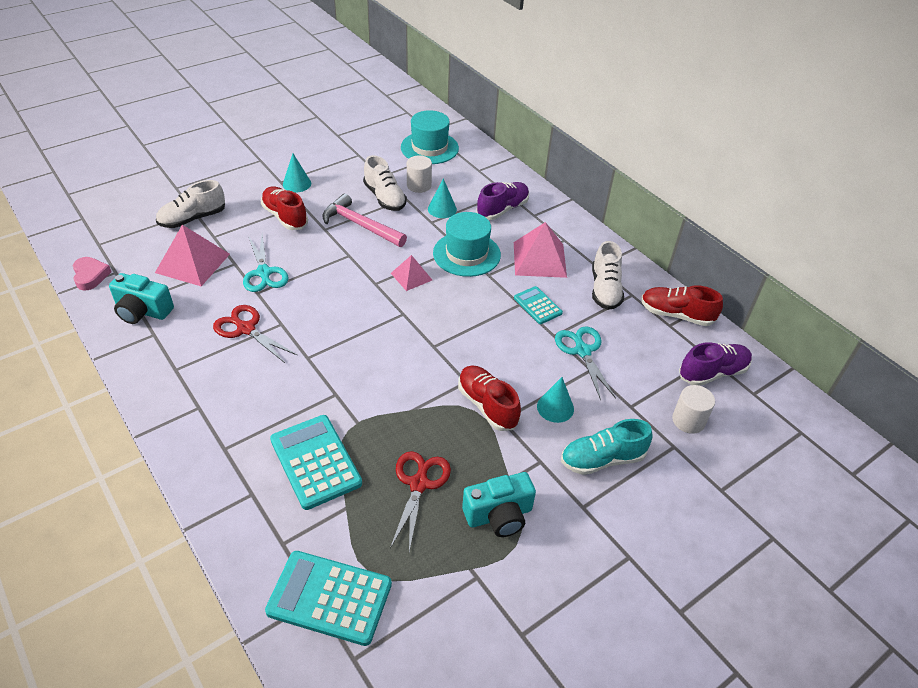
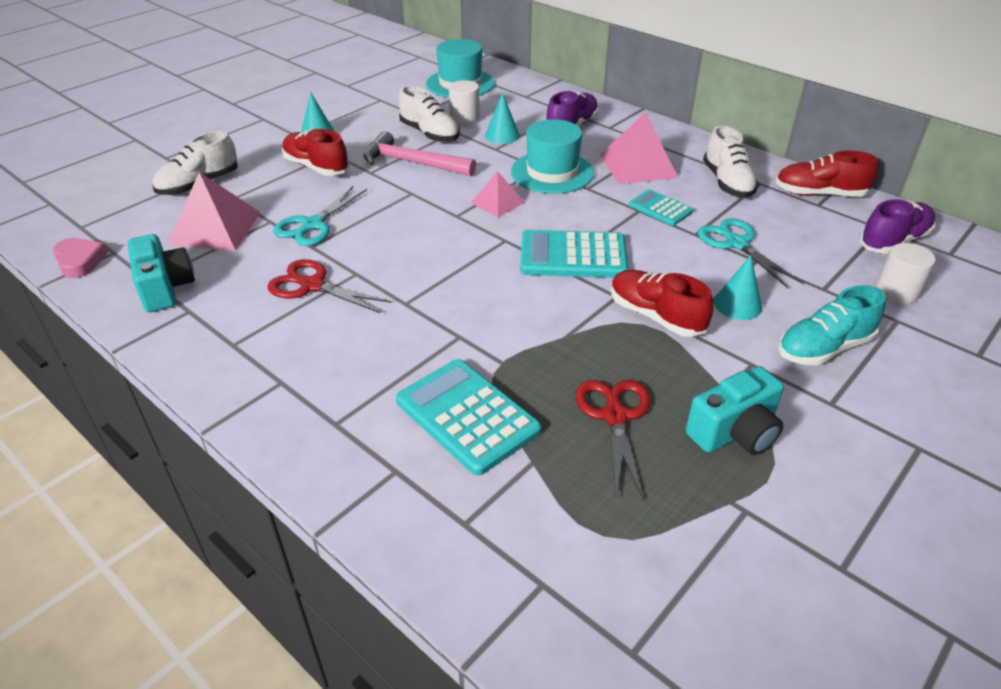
camera: 10 degrees left, 5 degrees down
turquoise camera [109,273,174,324] -> turquoise camera turned 120 degrees counterclockwise [128,234,195,312]
turquoise scissors [243,235,289,292] -> turquoise scissors turned 60 degrees clockwise [273,186,367,246]
turquoise calculator [265,551,392,646] -> turquoise calculator moved to [520,230,629,278]

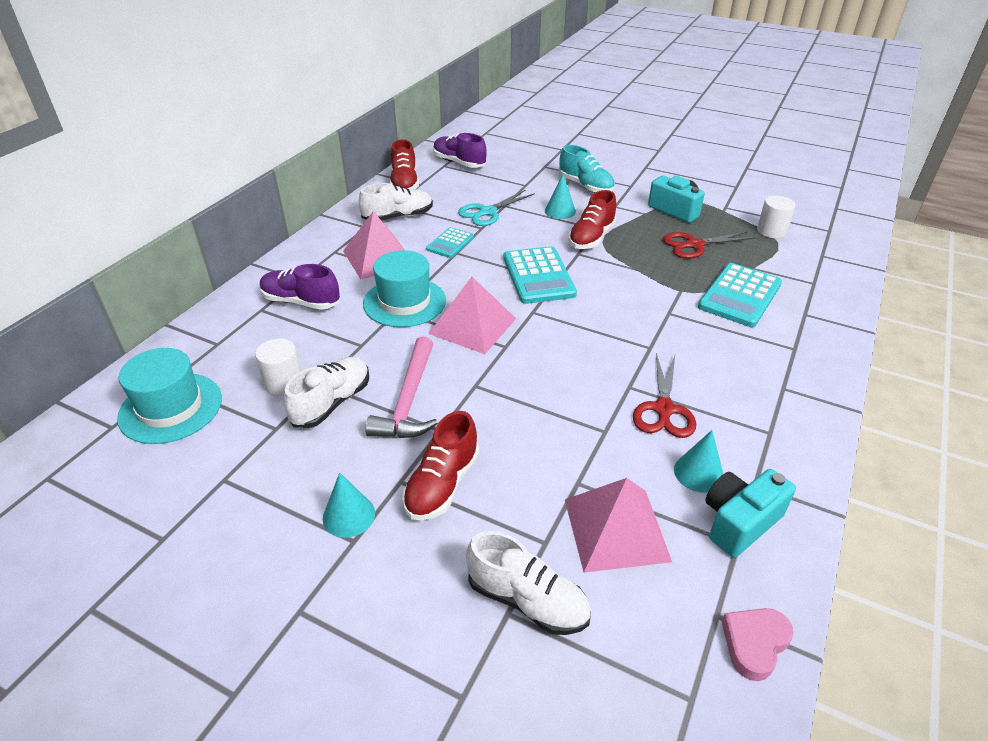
camera: 105 degrees left, 0 degrees up
turquoise scissors [273,186,367,246] -> none
pink pyramid [471,171,525,217] -> pink pyramid [428,277,516,354], size x1.71
turquoise cone [485,93,520,144] -> turquoise cone moved to [674,430,723,493]
white cylinder [876,243,936,304] -> white cylinder moved to [757,196,795,238]

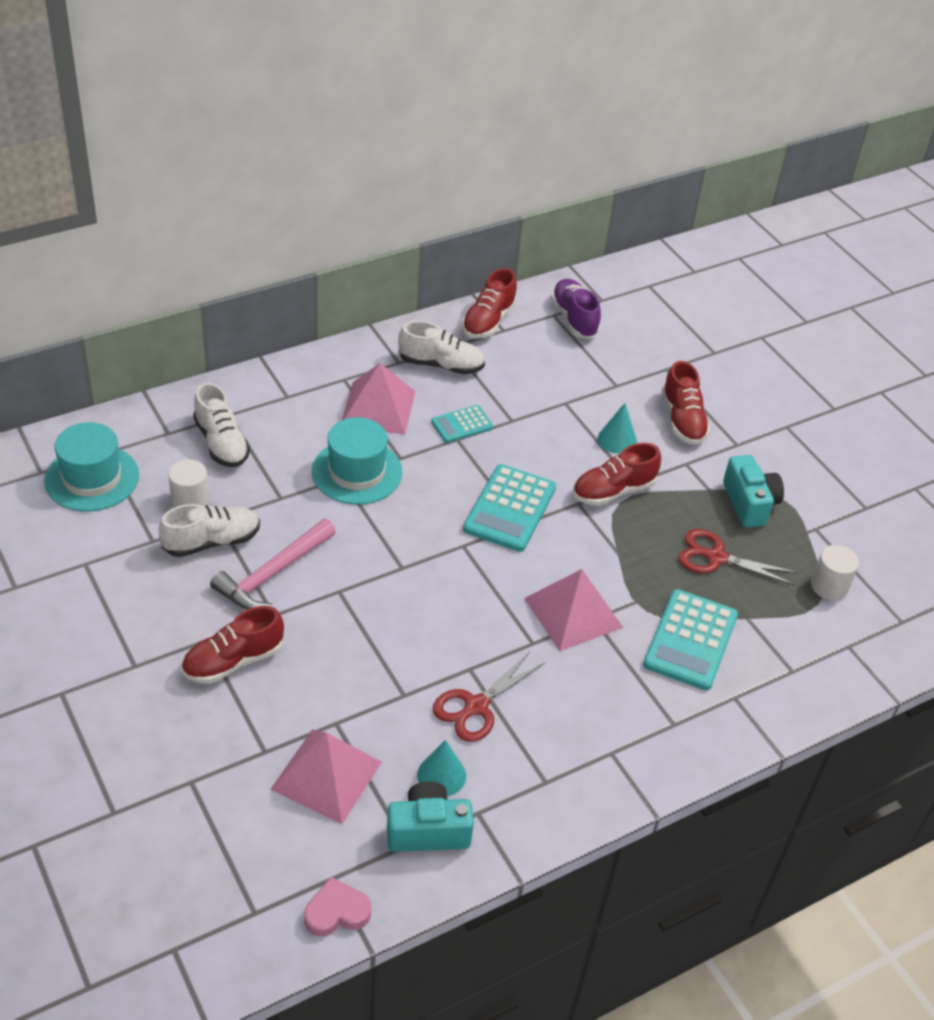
camera: 30 degrees right, 5 degrees up
purple shoe [260,264,340,310] -> none
turquoise cone [323,472,375,538] -> none
pink pyramid [428,277,516,354] -> pink pyramid moved to [524,569,623,651]
turquoise scissors [458,190,535,226] -> none
white shoe [466,531,591,635] -> white shoe moved to [193,383,250,467]
turquoise shoe [559,145,615,193] -> red shoe [662,361,710,445]
turquoise calculator [698,263,782,327] -> turquoise calculator turned 45 degrees counterclockwise [643,589,738,690]

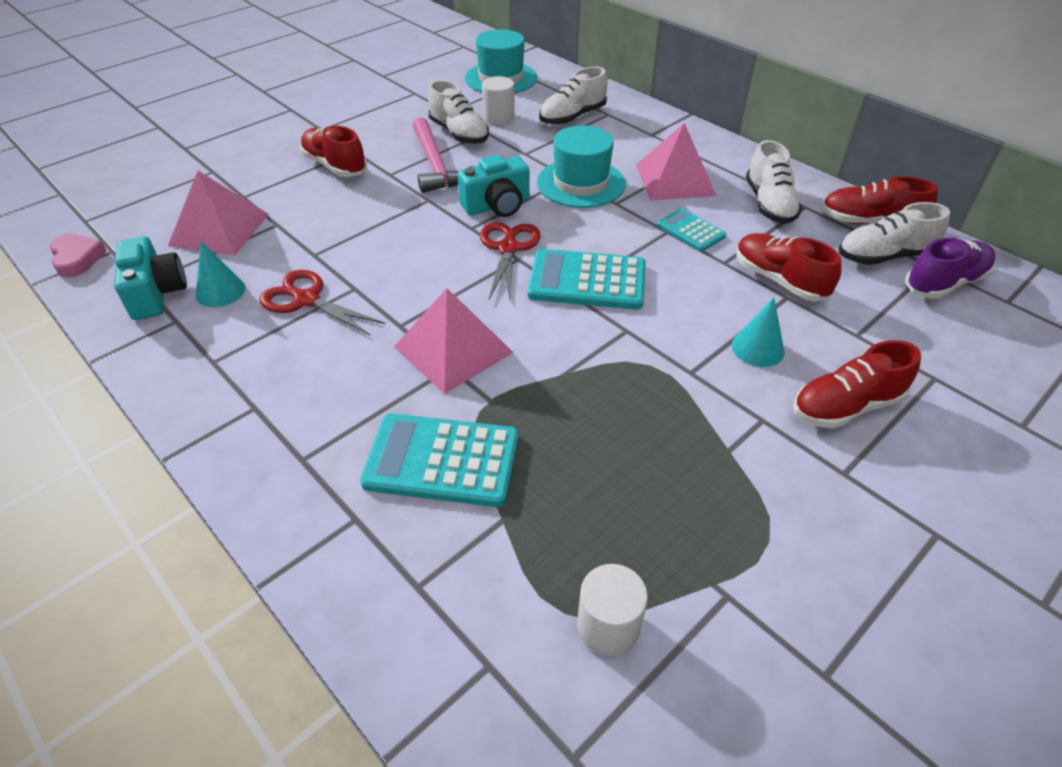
camera: 80 degrees right, 0 degrees up
pink hammer [210,519,336,610] -> pink hammer turned 135 degrees counterclockwise [412,118,474,193]
red shoe [573,443,661,506] -> red shoe moved to [736,233,841,301]
red scissors [678,529,798,586] -> red scissors moved to [480,222,540,303]
turquoise camera [723,455,784,528] -> turquoise camera moved to [457,155,529,217]
none -> white shoe [838,202,950,265]

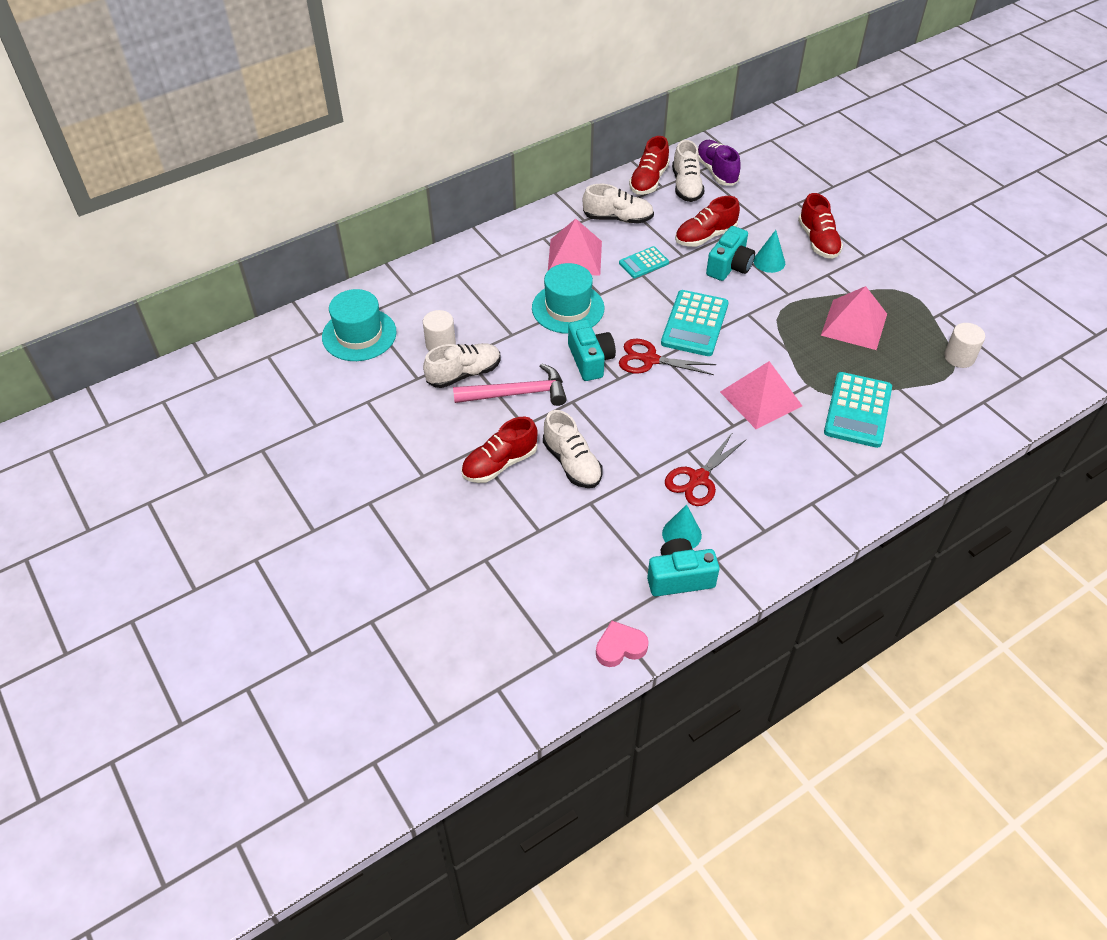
camera: 80 degrees left, 5 degrees up
pink pyramid [168,171,269,255] -> pink pyramid moved to [821,286,887,350]
white shoe [539,67,608,125] -> white shoe moved to [543,410,602,488]
none -> turquoise camera [706,226,755,281]

